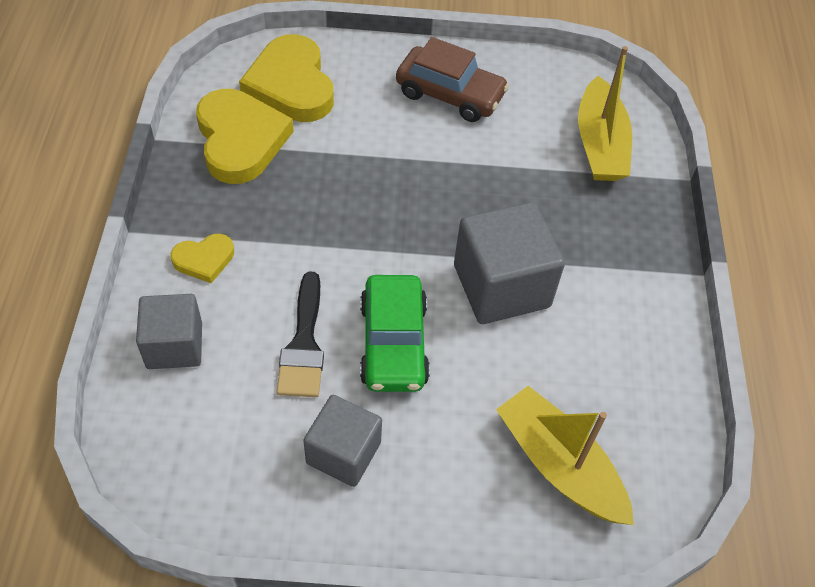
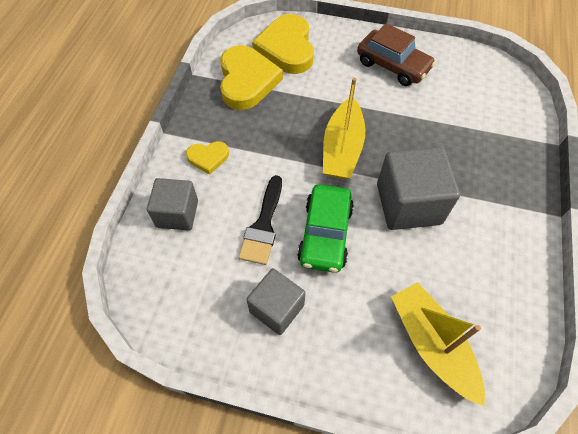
camera: 15 degrees right, 5 degrees up
yellow boat [578,46,632,181] -> yellow boat moved to [323,78,365,179]

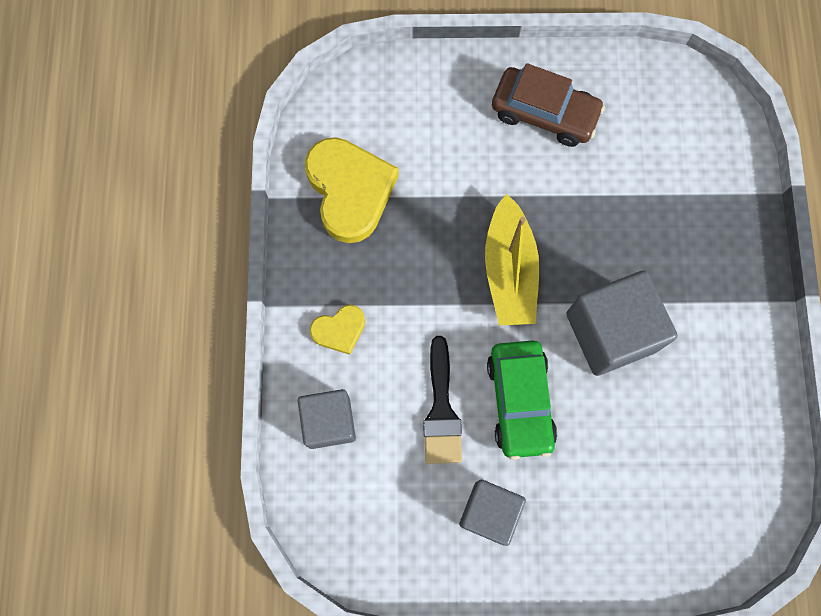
camera: 15 degrees left, 15 degrees up
yellow heart [252,14,314,74] -> none
yellow boat [391,282,485,407] -> none

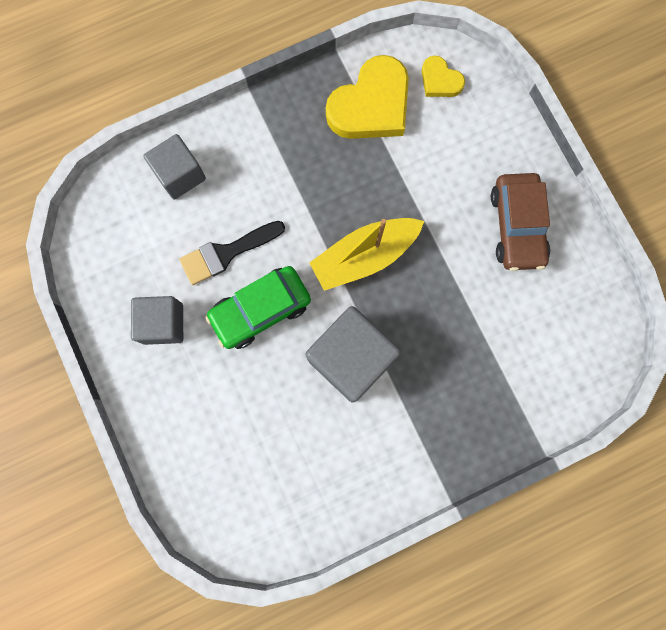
camera: 65 degrees right, 5 degrees up
yellow heart [310,305,365,355] -> yellow heart moved to [422,56,465,97]

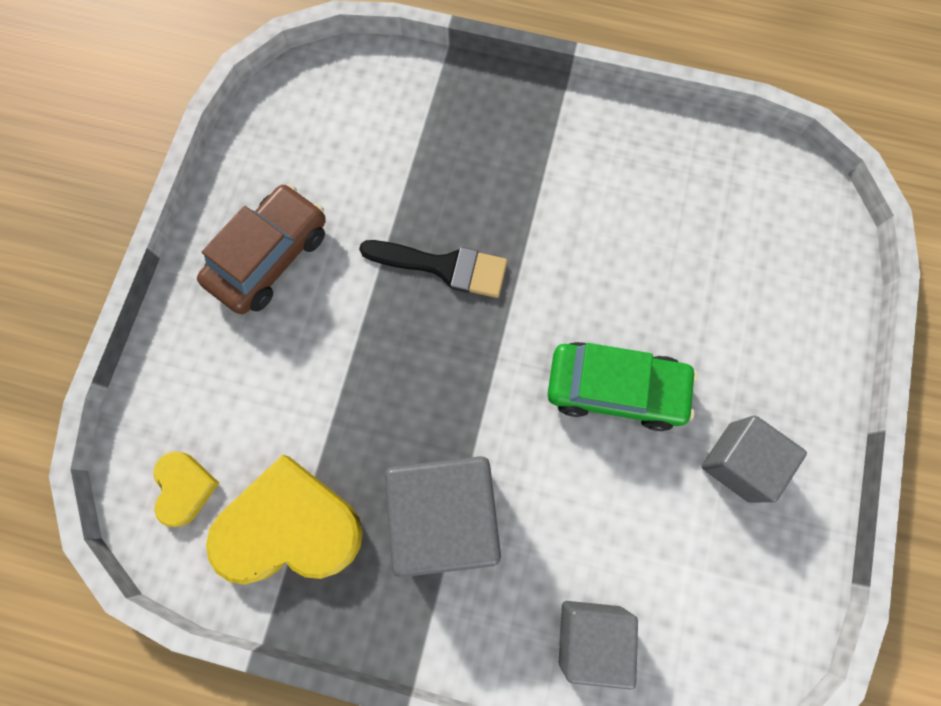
camera: 140 degrees left, 5 degrees down
black brush [179,221,285,285] -> black brush moved to [359,240,507,298]
grey cube [306,306,401,402] -> grey cube moved to [385,456,501,577]
yellow boat [309,218,424,291] -> none

